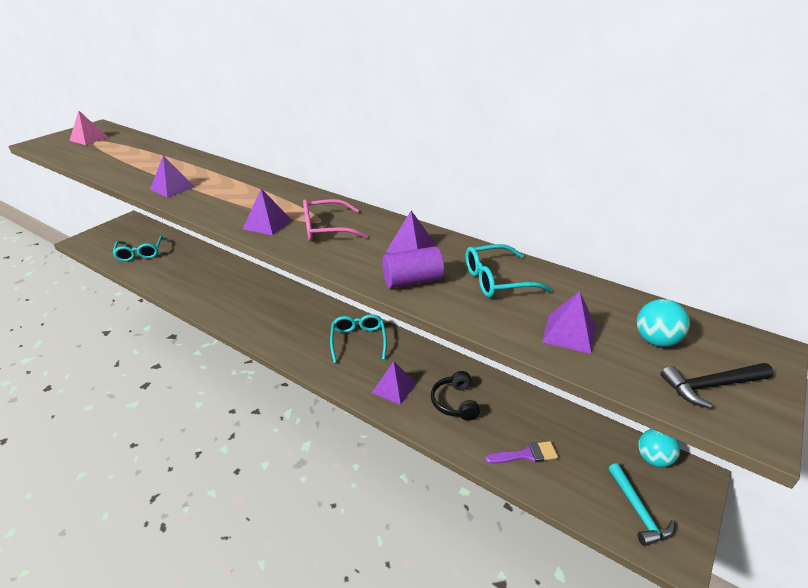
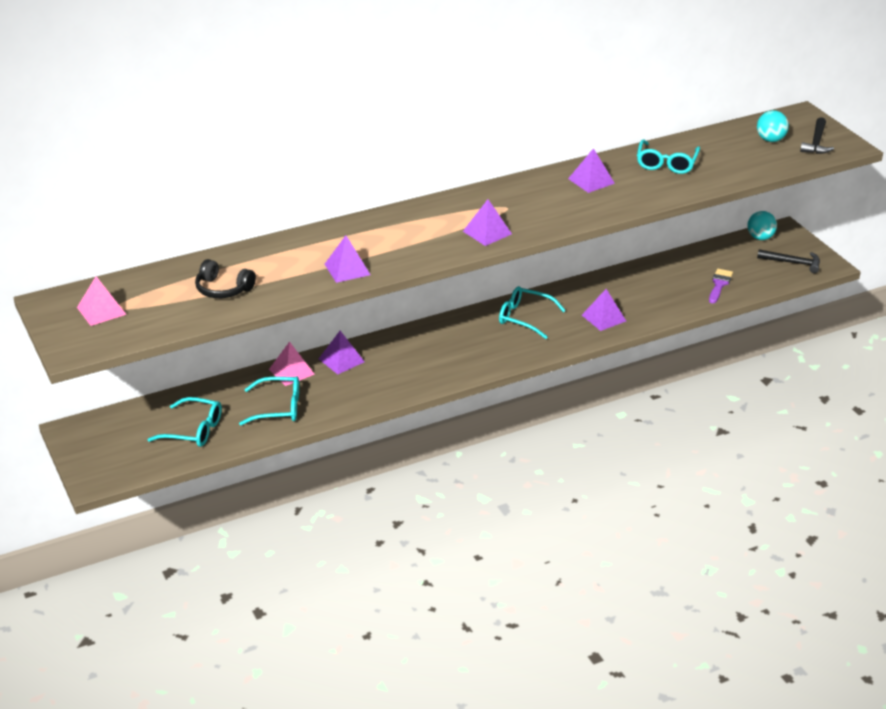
camera: 60 degrees left, 0 degrees up
pink glasses [303,199,368,241] -> none
purple cylinder [382,246,444,289] -> none
black headphones [431,371,480,421] -> black headphones moved to [195,259,256,298]
purple pyramid [542,291,595,354] -> purple pyramid moved to [319,331,365,374]
turquoise hammer [608,463,675,546] -> black hammer [757,249,820,273]
none -> turquoise glasses [239,376,299,425]
none -> pink pyramid [269,341,315,386]

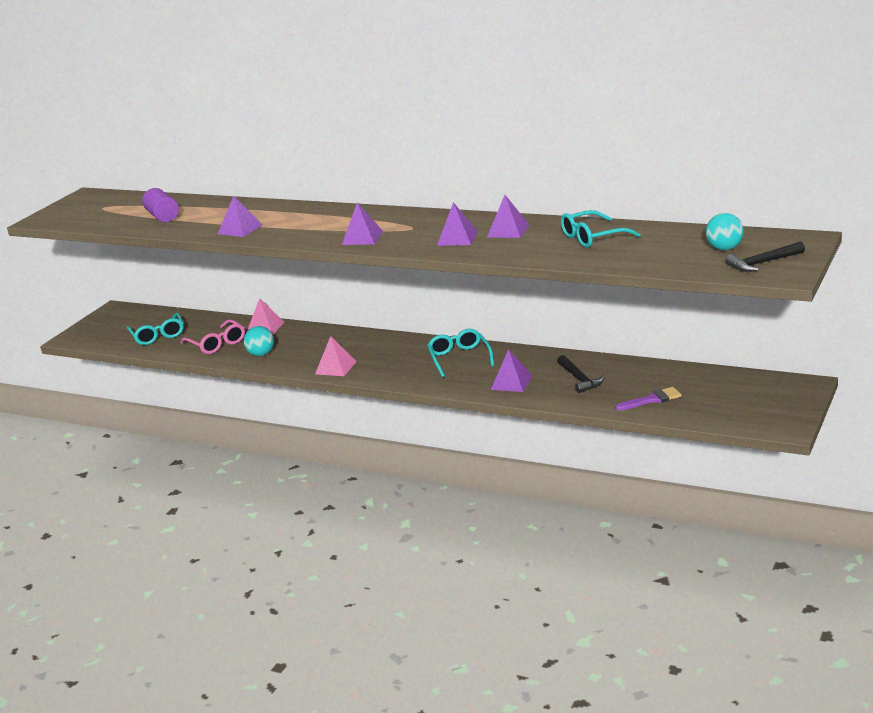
camera: 55 degrees right, 10 degrees down
pink pyramid [77,276,127,326] -> pink pyramid moved to [315,336,357,376]
black headphones [195,259,256,298] -> purple cylinder [142,188,179,222]
turquoise glasses [239,376,299,425] -> pink glasses [181,319,245,354]
purple pyramid [319,331,365,374] -> purple pyramid moved to [437,202,478,246]
turquoise ball [747,211,777,240] -> turquoise ball moved to [244,326,274,356]
black hammer [757,249,820,273] -> black hammer moved to [557,355,605,393]

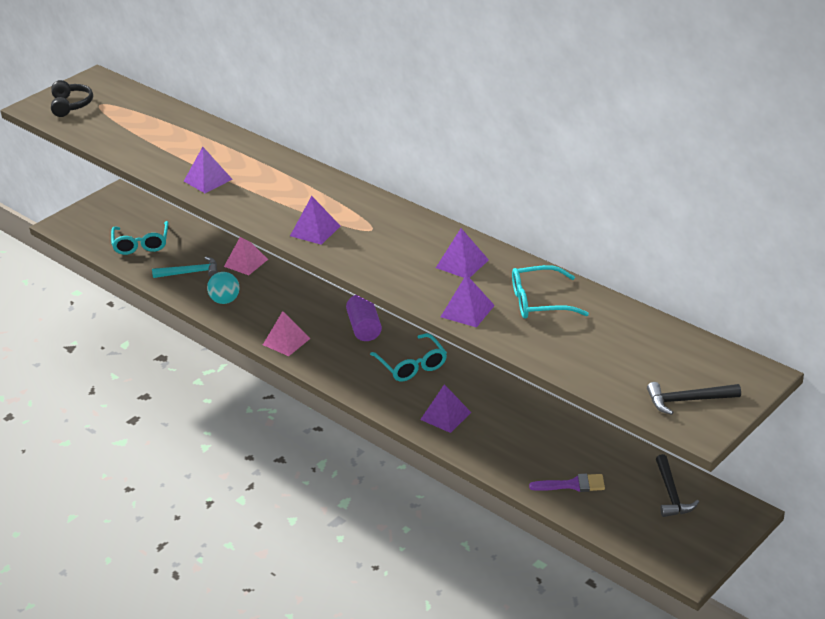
camera: 15 degrees right, 10 degrees up
purple cylinder [142,188,179,222] -> purple cylinder moved to [346,295,382,341]
pink glasses [181,319,245,354] -> turquoise hammer [152,257,218,278]
turquoise glasses [427,329,494,377] -> turquoise glasses turned 150 degrees clockwise [370,333,447,382]
purple pyramid [437,202,478,246] -> purple pyramid moved to [441,274,495,328]
black hammer [557,355,605,393] -> black hammer moved to [656,454,699,517]
turquoise ball [706,213,744,250] -> none
none -> black headphones [51,80,93,117]

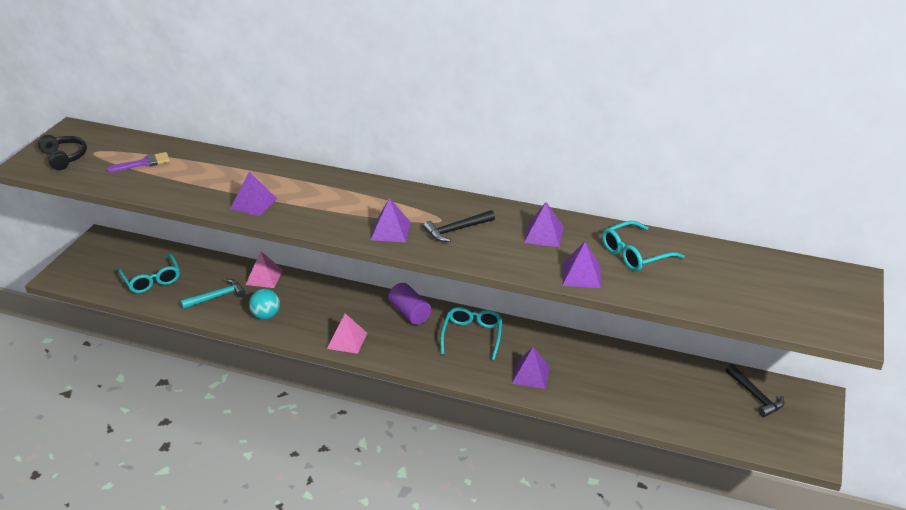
camera: 25 degrees left, 0 degrees up
turquoise glasses [370,333,447,382] -> turquoise glasses turned 120 degrees counterclockwise [440,307,503,360]
purple brush [529,473,605,492] -> purple brush moved to [106,152,170,172]
black hammer [647,382,741,415] -> black hammer moved to [423,210,495,242]

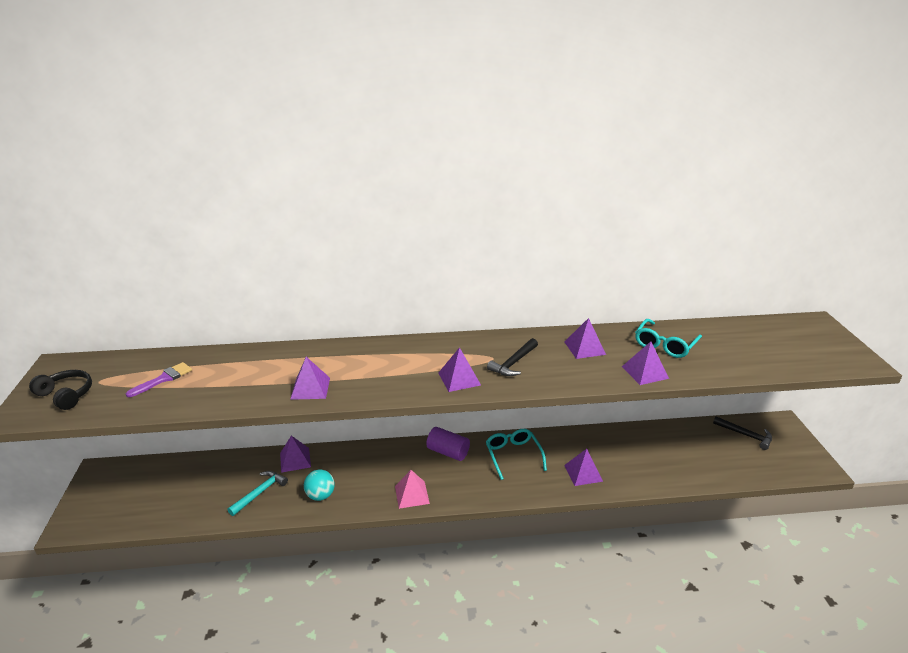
camera: 25 degrees left, 5 degrees down
turquoise glasses [118,254,180,293] -> none
pink pyramid [246,251,283,288] -> purple pyramid [280,436,311,473]

